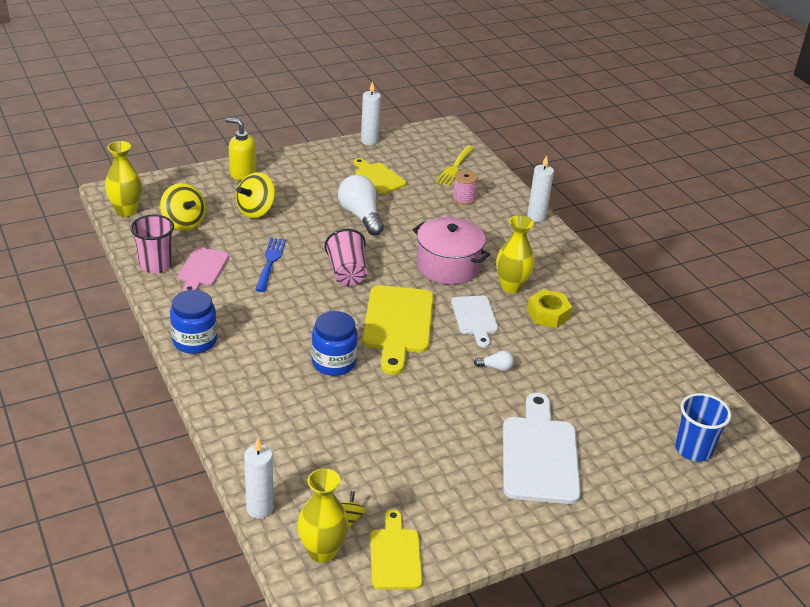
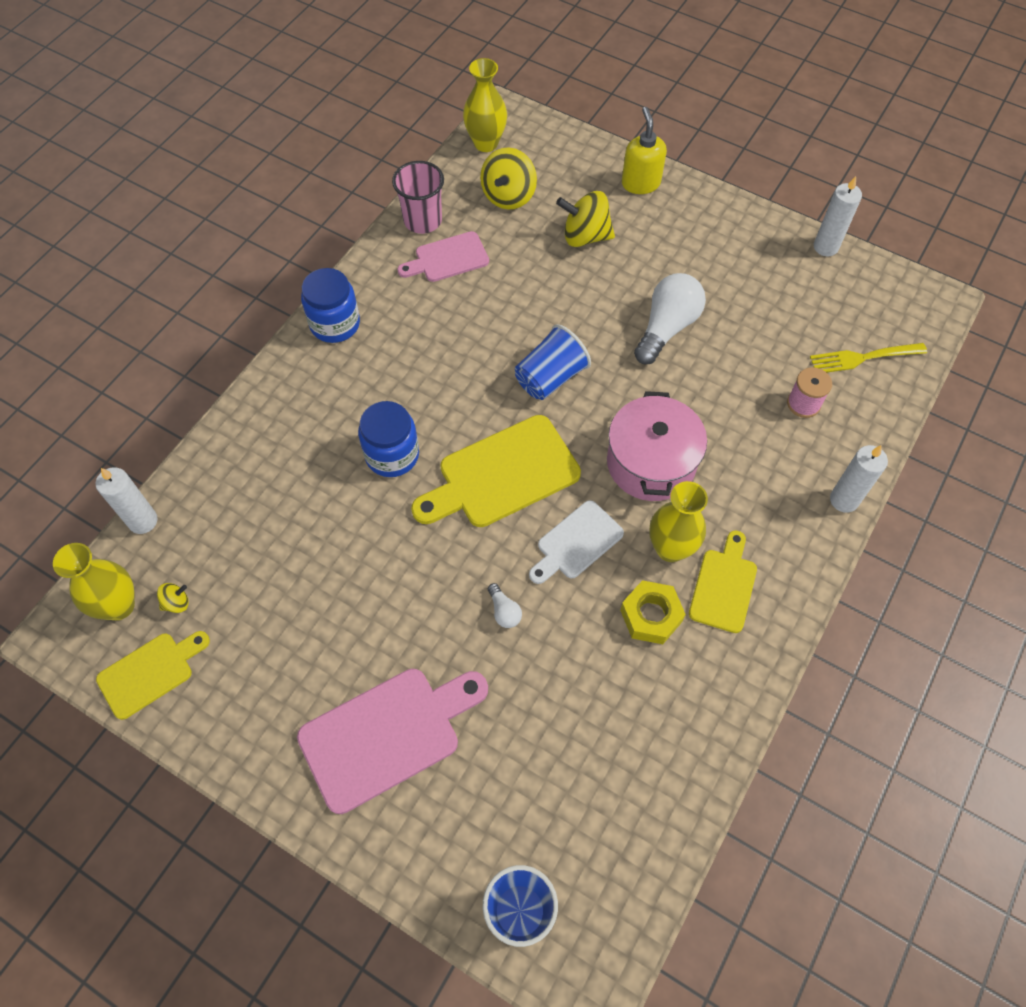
camera: 60 degrees right, 25 degrees up
blue fork [255,238,286,292] -> none
pink cup [325,229,367,286] -> blue cup [515,324,591,400]
yellow cutting board [354,158,407,194] -> yellow cutting board moved to [689,531,757,633]
white cutting board [503,393,581,504] -> pink cutting board [297,669,488,814]

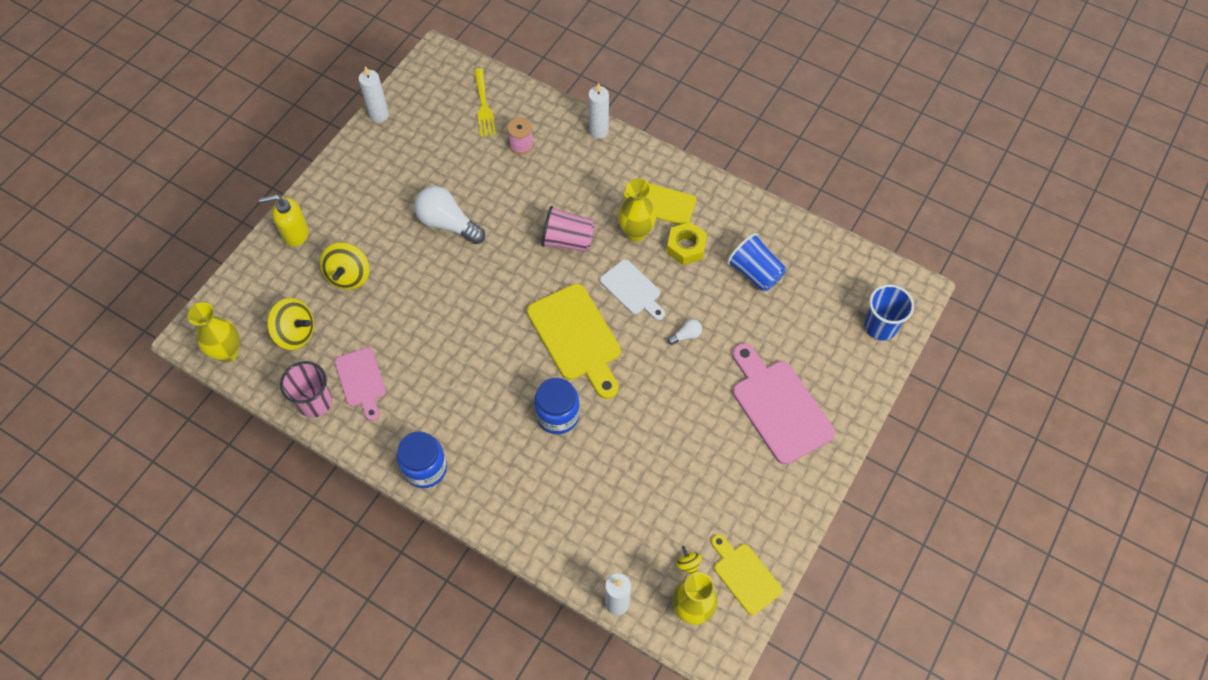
camera: 90 degrees left, 0 degrees up
blue cup [515,324,591,400] -> blue cup moved to [727,233,786,291]
pink pot [607,391,707,501] -> pink cup [542,206,595,252]

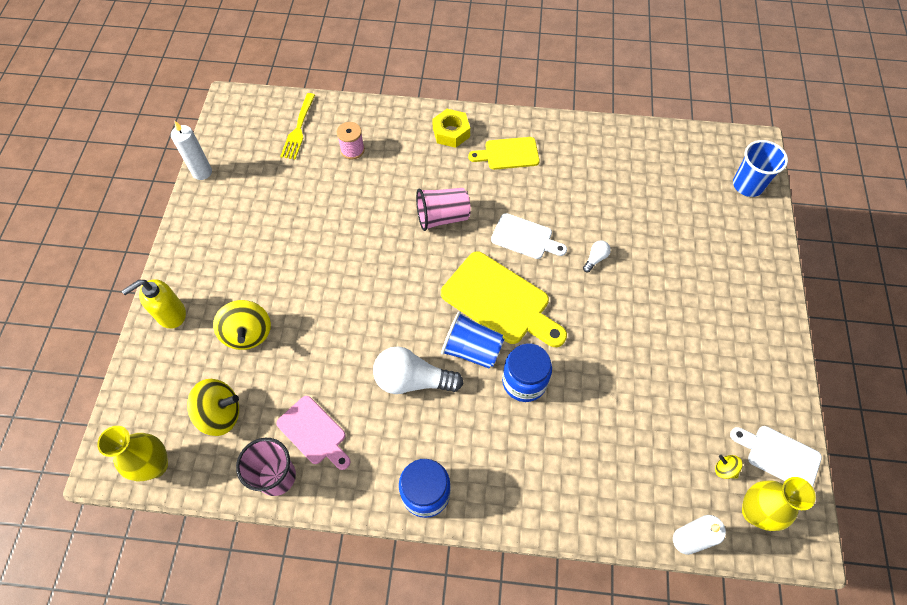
camera: 25 degrees left, 0 degrees up
white light bulb [414,186,485,244] -> white light bulb moved to [373,346,464,394]
yellow fork [474,68,496,137] -> yellow fork turned 45 degrees clockwise [280,93,315,160]
white candle [588,82,609,139] -> none
yellow vase [618,178,656,242] -> none
yellow nut [667,222,707,265] -> yellow nut moved to [432,109,470,148]
yellow cutting board [711,534,783,615] -> white cutting board [730,426,822,487]
blue cup [727,233,786,291] -> blue cup moved to [441,311,504,368]
pink cutting board [733,343,835,465] -> none

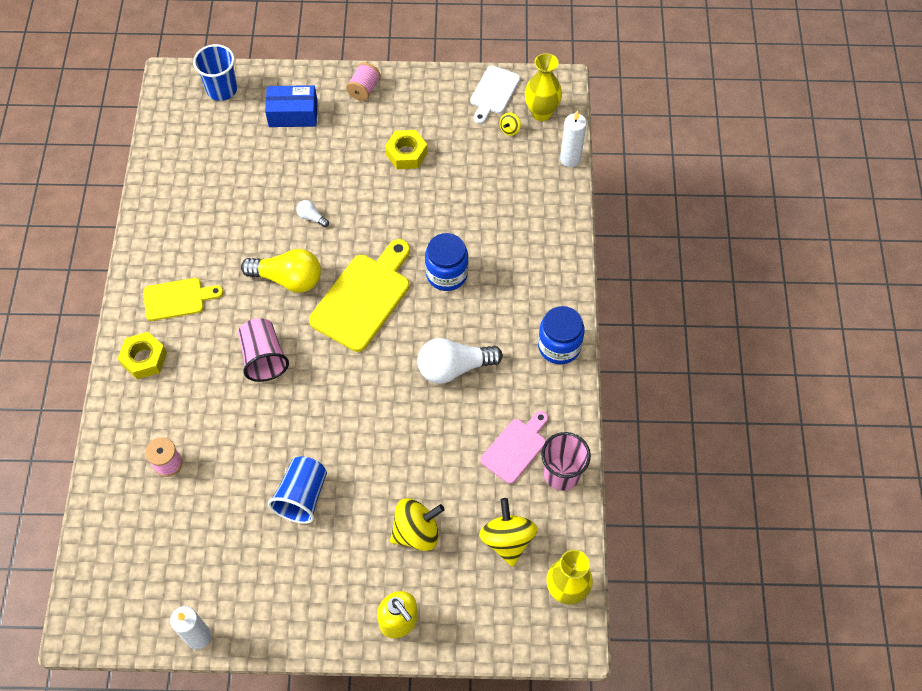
camera: 95 degrees left, 0 degrees up
yellow fork [280,93,315,160] -> none
white light bulb [373,346,464,394] -> white light bulb turned 75 degrees clockwise [417,338,503,384]
blue cup [441,311,504,368] -> blue cup moved to [268,456,327,524]
yellow cutting board [468,137,540,170] -> yellow cutting board turned 90 degrees counterclockwise [143,278,223,321]
white cutting board [491,213,567,259] -> yellow light bulb [241,249,321,293]
none -> blue box [265,85,318,127]
none -> pink spool [346,62,381,101]
none -> yellow nut [385,130,428,169]

